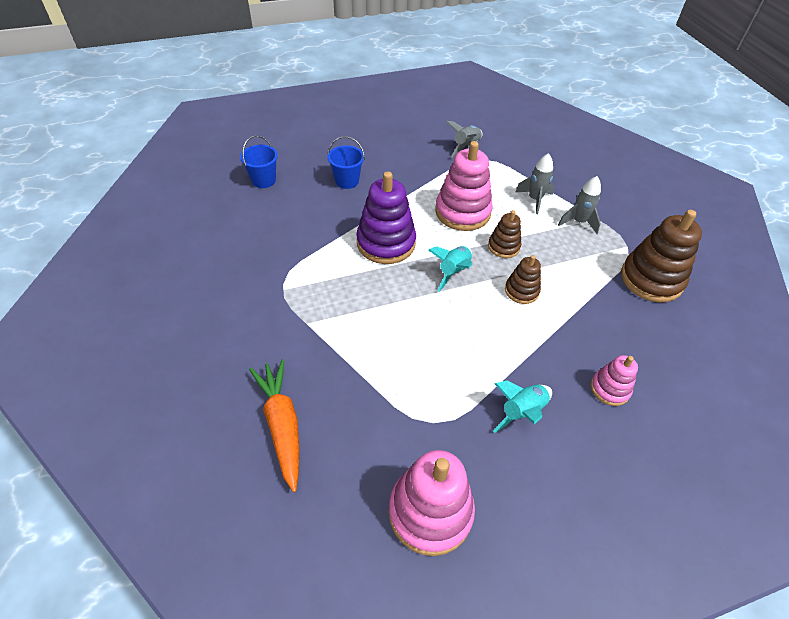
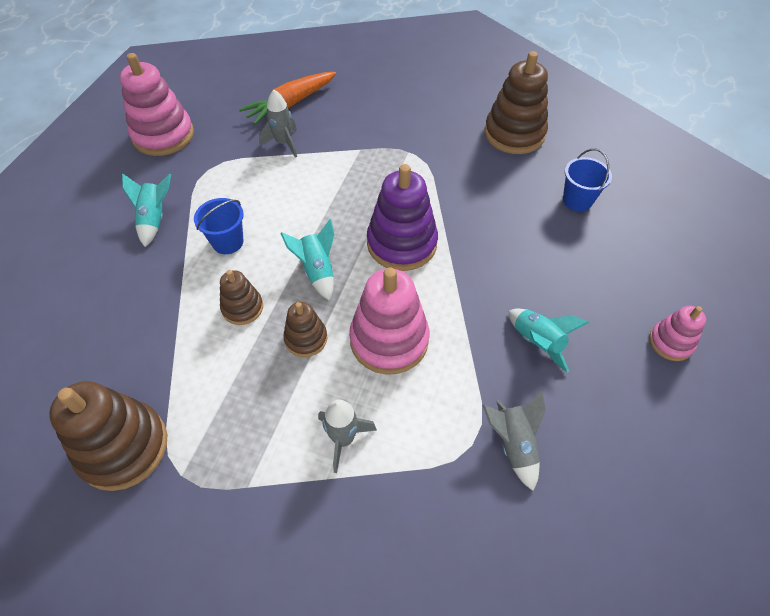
camera: 130 degrees right, 5 degrees up
orange carrot [249,359,299,492] -> orange carrot turned 120 degrees clockwise [239,72,336,125]
blue bucket [327,136,365,189] -> blue bucket moved to [194,198,244,254]
grey rocket [558,176,601,234] -> grey rocket moved to [259,90,297,158]
pink stacking toy [591,355,638,406] -> pink stacking toy moved to [649,306,706,361]
none -> brown stacking toy [485,51,548,154]
none -> turquoise rocket [509,309,589,373]

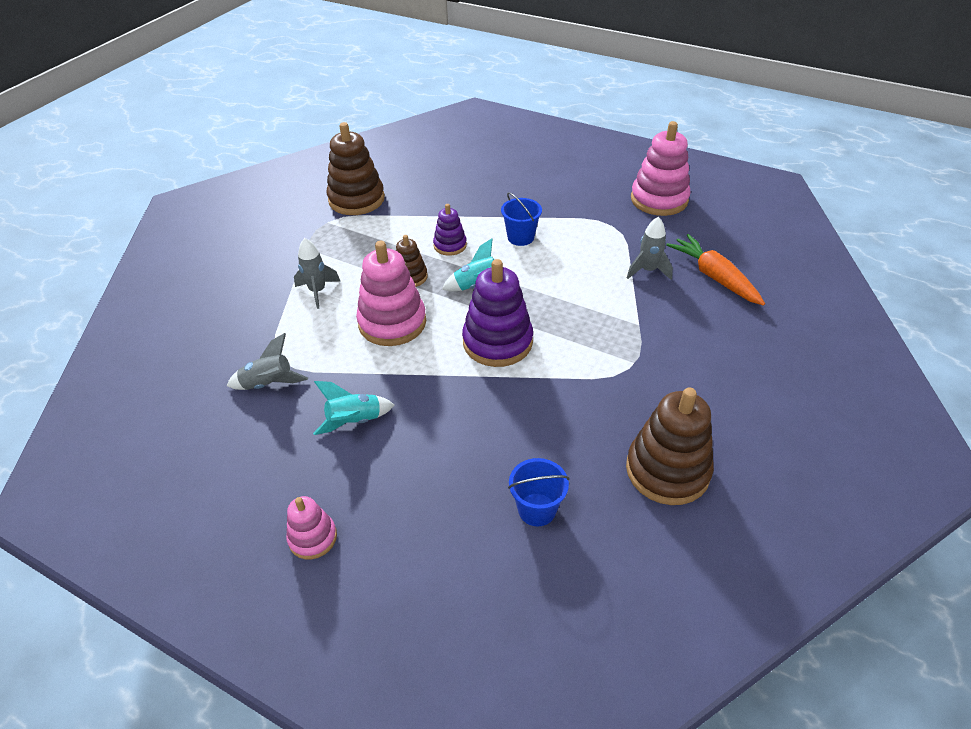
camera: 100 degrees right, 10 degrees down
turquoise rocket [122,173,171,247] -> none
brown stacking toy [220,270,263,325] -> purple stacking toy [433,204,467,256]

